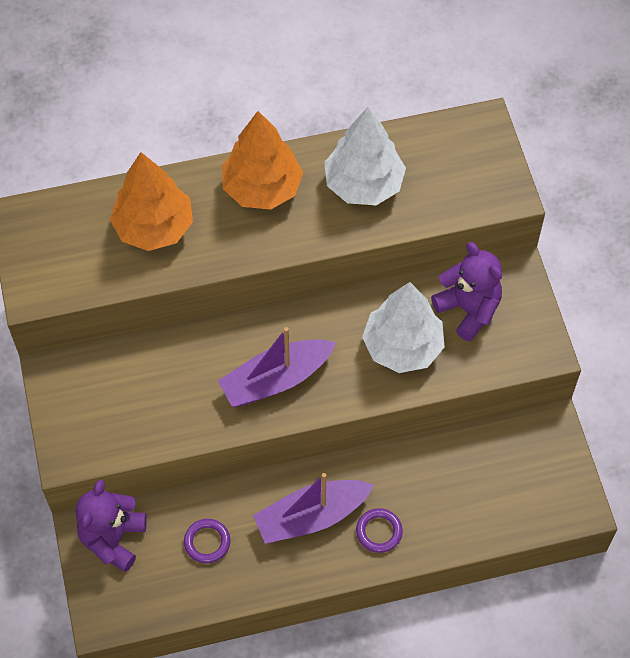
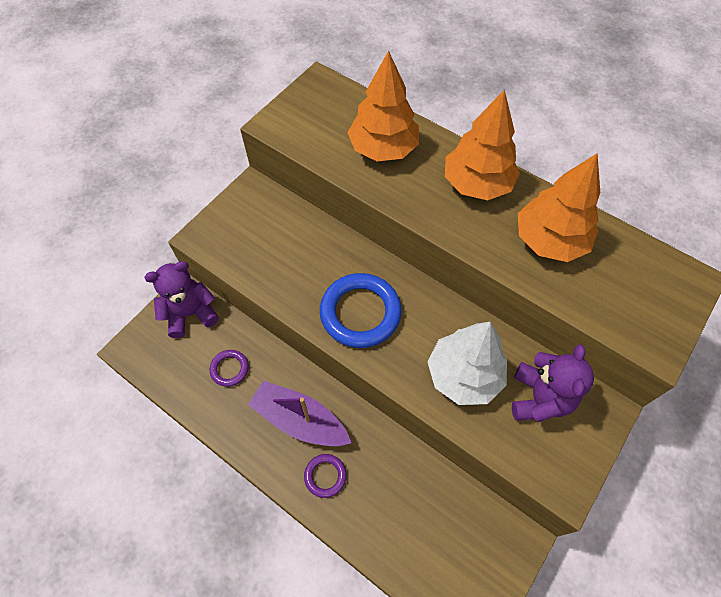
camera: 50 degrees right, 0 degrees up
purple boat [218,327,336,407] -> blue ring [320,273,402,348]
white tree [324,107,406,205] -> orange tree [518,154,600,262]

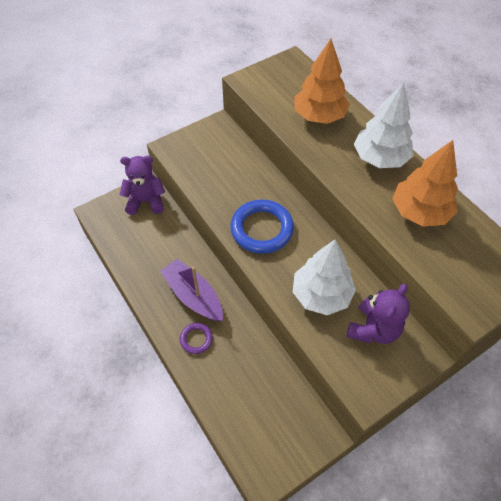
camera: 20 degrees right, 5 degrees down
purple ring [210,350,249,387] -> none
orange tree [445,89,520,200] -> white tree [354,82,413,168]

